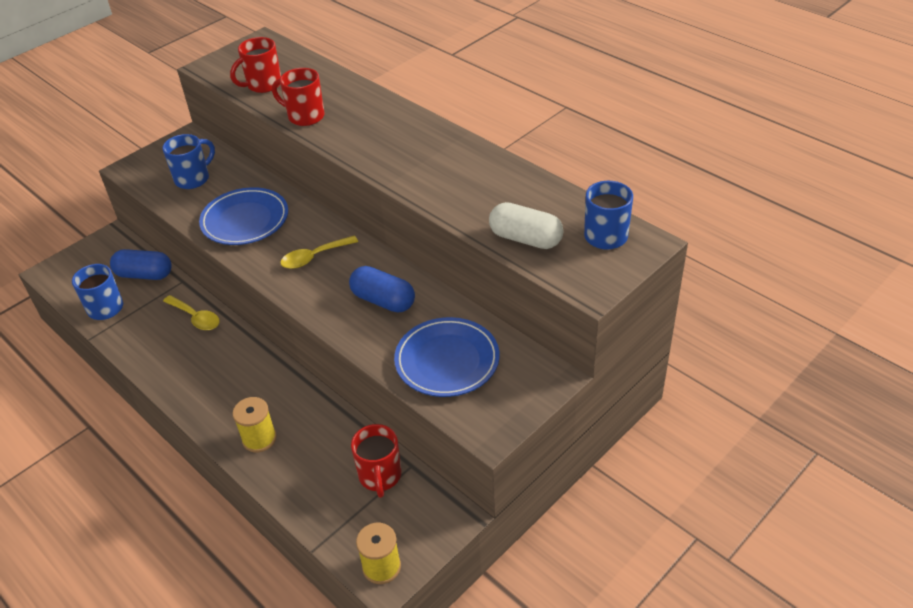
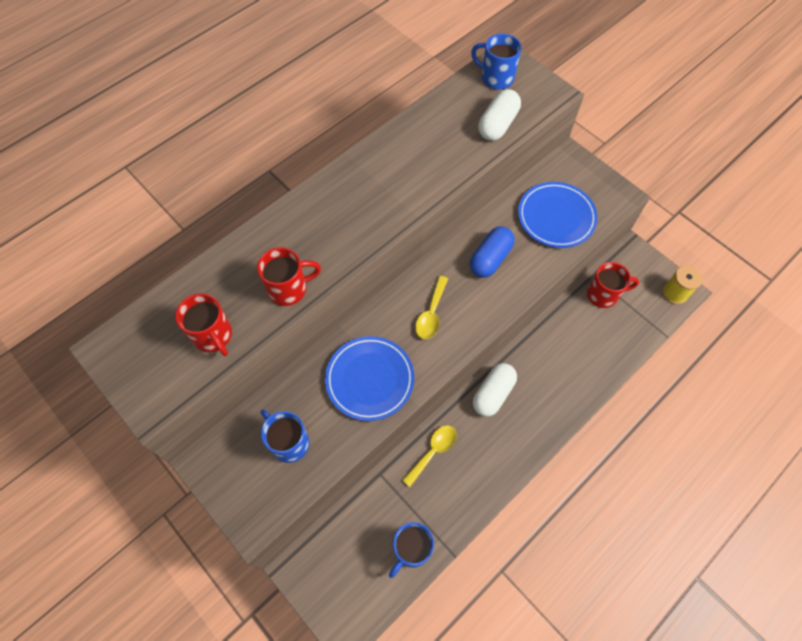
camera: 90 degrees left, 20 degrees up
blue capsule [110,249,172,280] -> none
yellow spool [233,397,276,452] -> none
red mug [272,68,325,126] -> red mug turned 135 degrees counterclockwise [257,247,321,306]
yellow spoon [280,236,358,269] -> yellow spoon turned 45 degrees clockwise [415,276,448,339]
none -> white capsule [473,363,517,417]

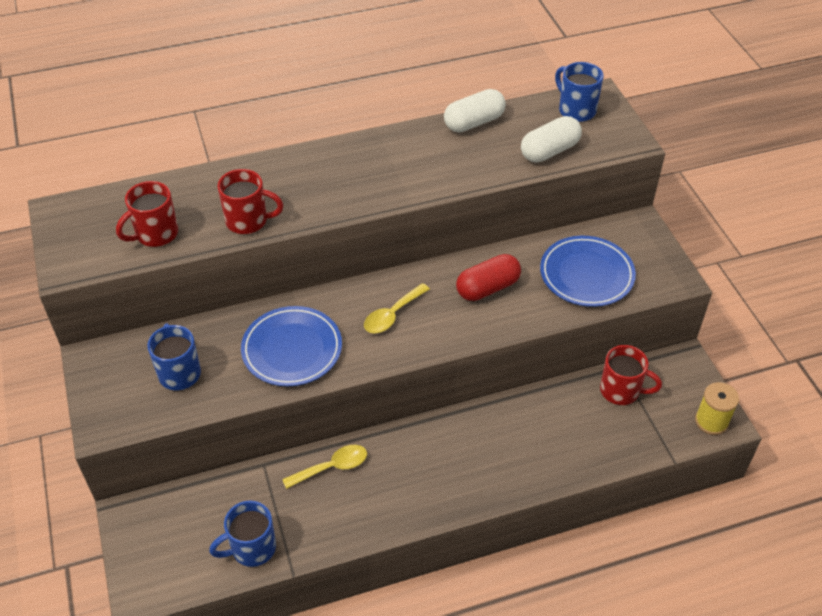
camera: 25 degrees right, 15 degrees down
red mug [175,293,232,356] -> red mug turned 60 degrees clockwise [116,181,178,247]
blue capsule [470,226,515,278] -> red capsule [456,254,521,301]
white capsule [473,363,517,417] -> white capsule moved to [444,89,506,132]

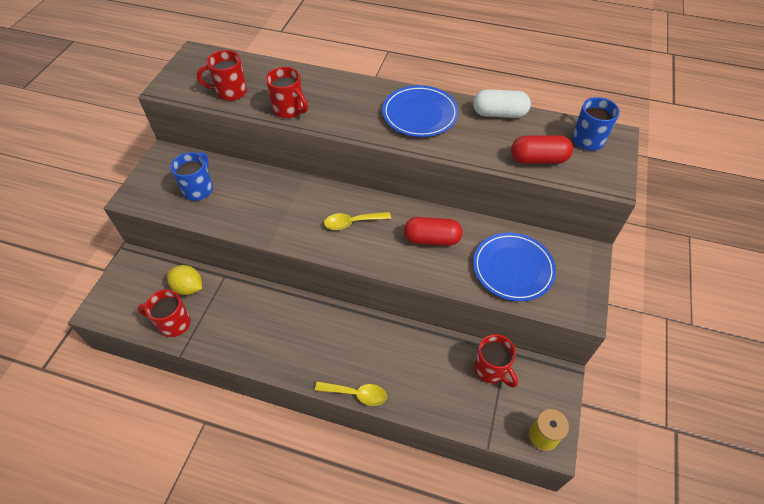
camera: 35 degrees right, 5 degrees up
blue mug [209,501,276,567] -> red mug [138,290,191,337]
blue plate [241,306,342,386] -> blue plate moved to [382,85,459,137]
yellow spoon [282,445,367,489] -> yellow spoon moved to [315,381,387,406]
white capsule [521,116,582,163] -> red capsule [511,135,573,164]
none -> yellow lemon [167,265,202,295]

